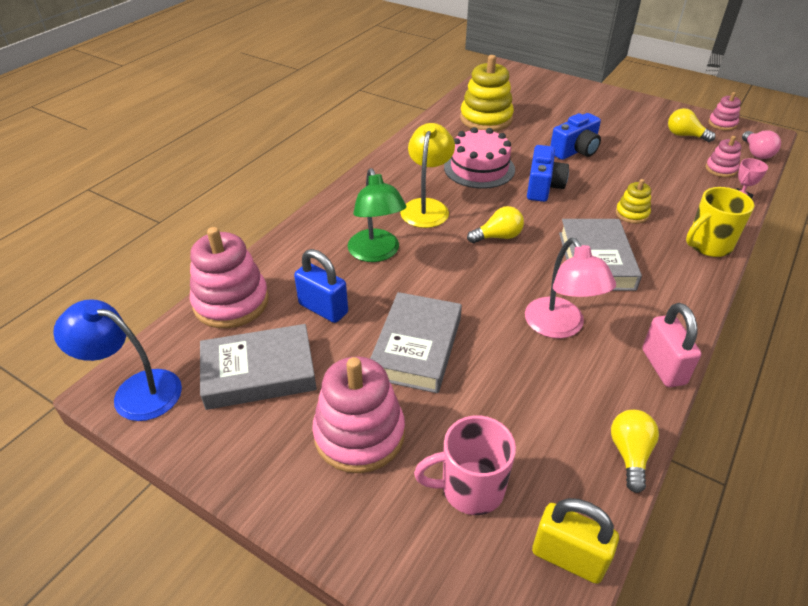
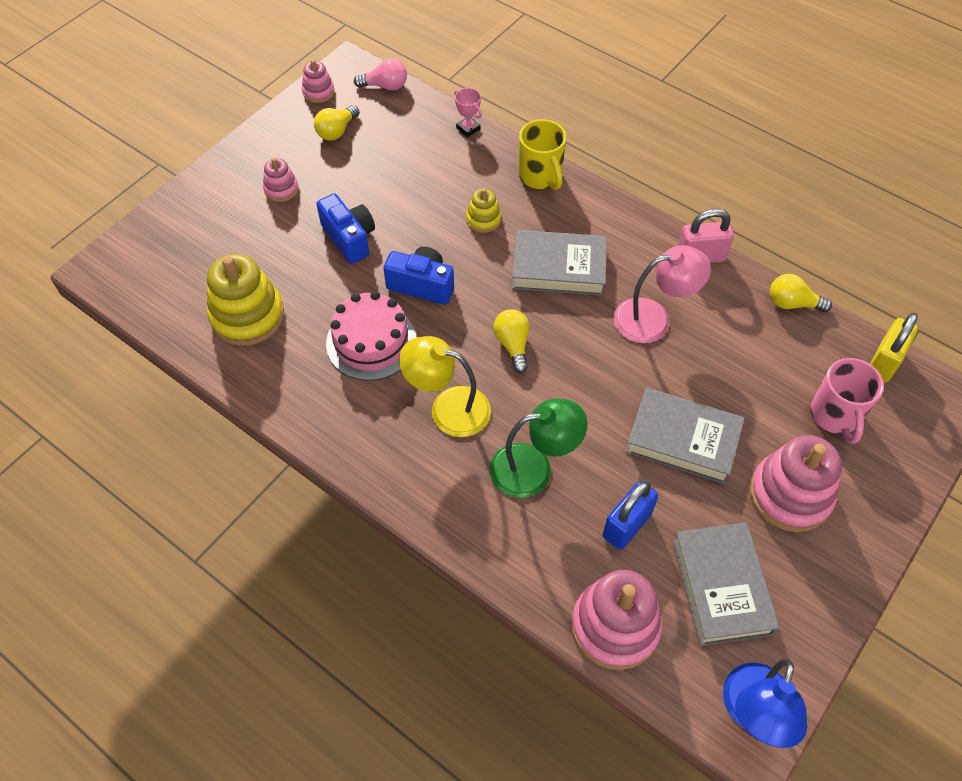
camera: 85 degrees left, 15 degrees up
pink stacking toy [706,136,742,177] -> pink stacking toy moved to [263,158,299,202]

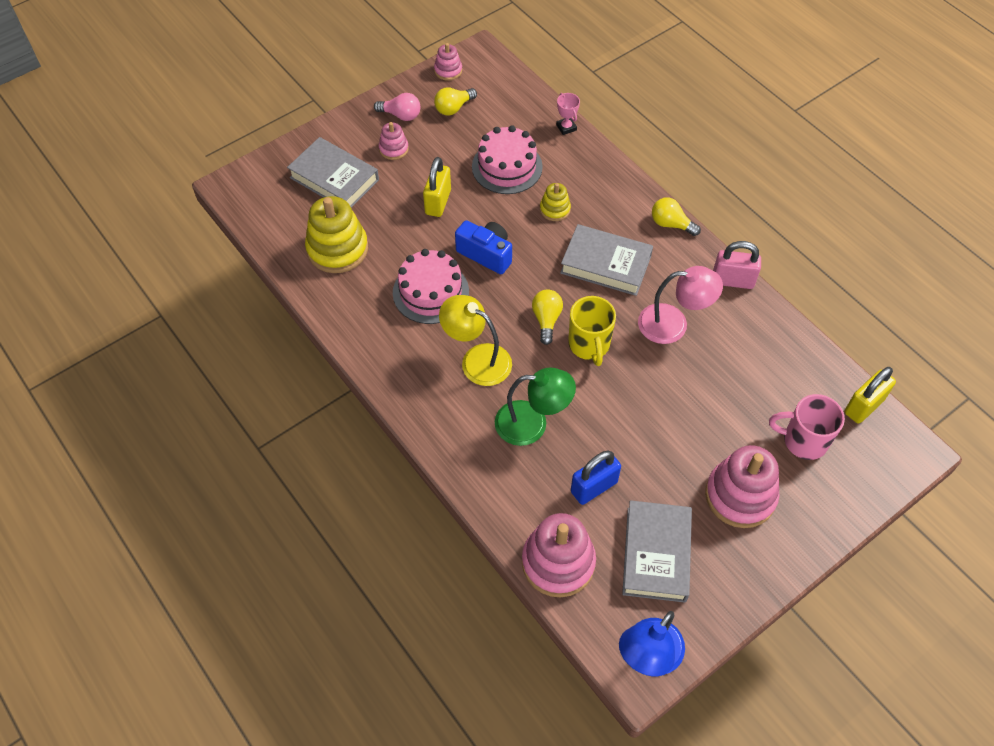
camera: 15 degrees right, 0 degrees up
blue camera [317,193,375,264] -> yellow padlock [423,157,451,217]
pink light bulb [354,59,407,90] -> pink light bulb moved to [374,93,420,121]
yellow mug [519,119,566,190] -> yellow mug moved to [568,296,616,366]
grey book [625,387,745,484] -> grey book moved to [287,137,379,208]
yellow light bulb [770,274,832,312] -> yellow light bulb moved to [652,197,701,236]
pink mug [810,358,884,444] -> pink mug turned 90 degrees clockwise [769,394,845,460]
none -> pink cake [472,125,543,194]

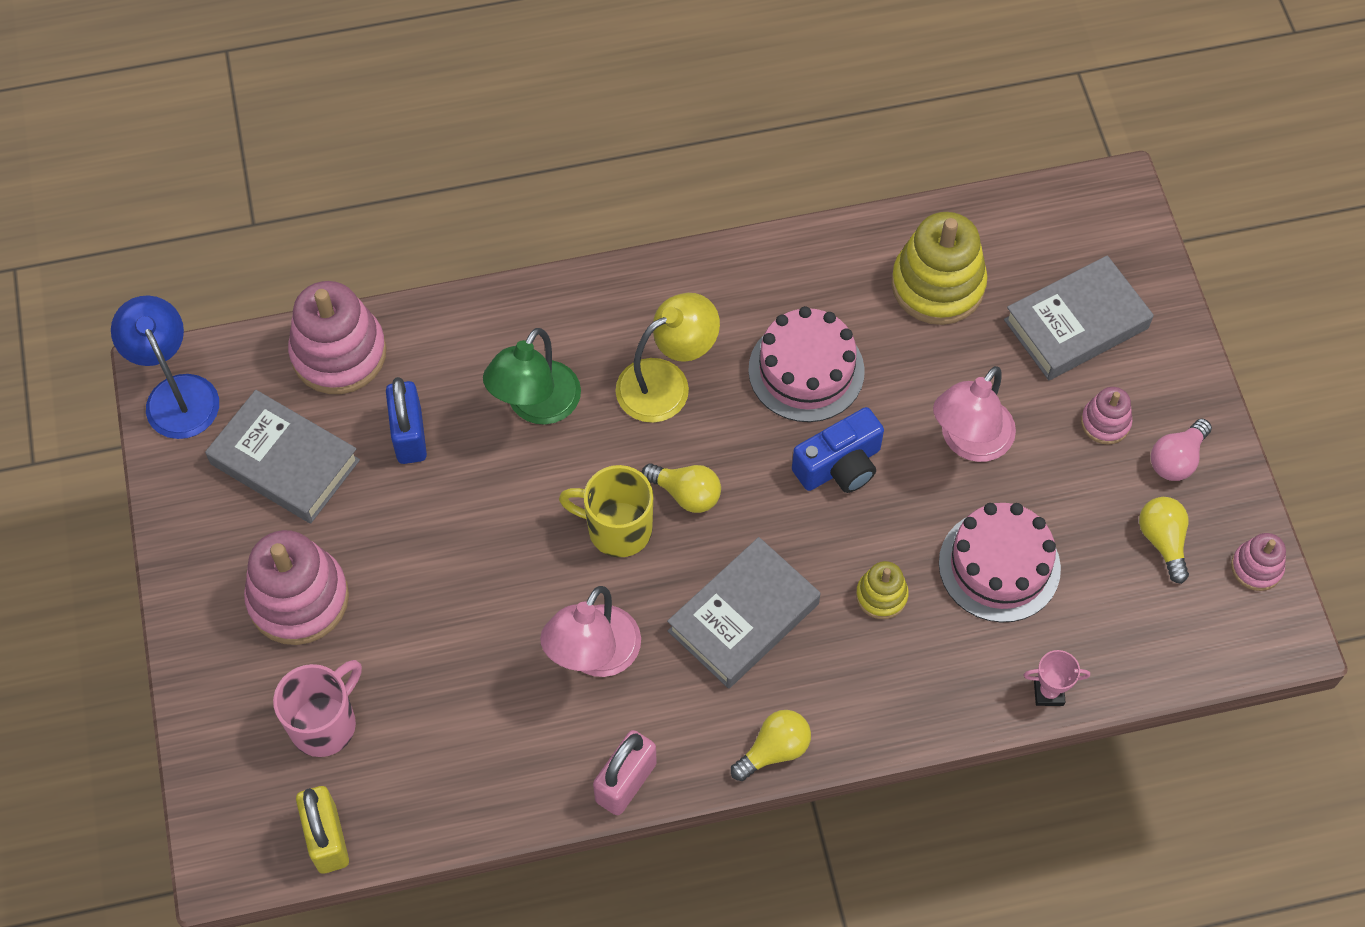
camera: 115 degrees right, 5 degrees up
yellow padlock [423,157,451,217] -> pink lamp [933,366,1016,462]

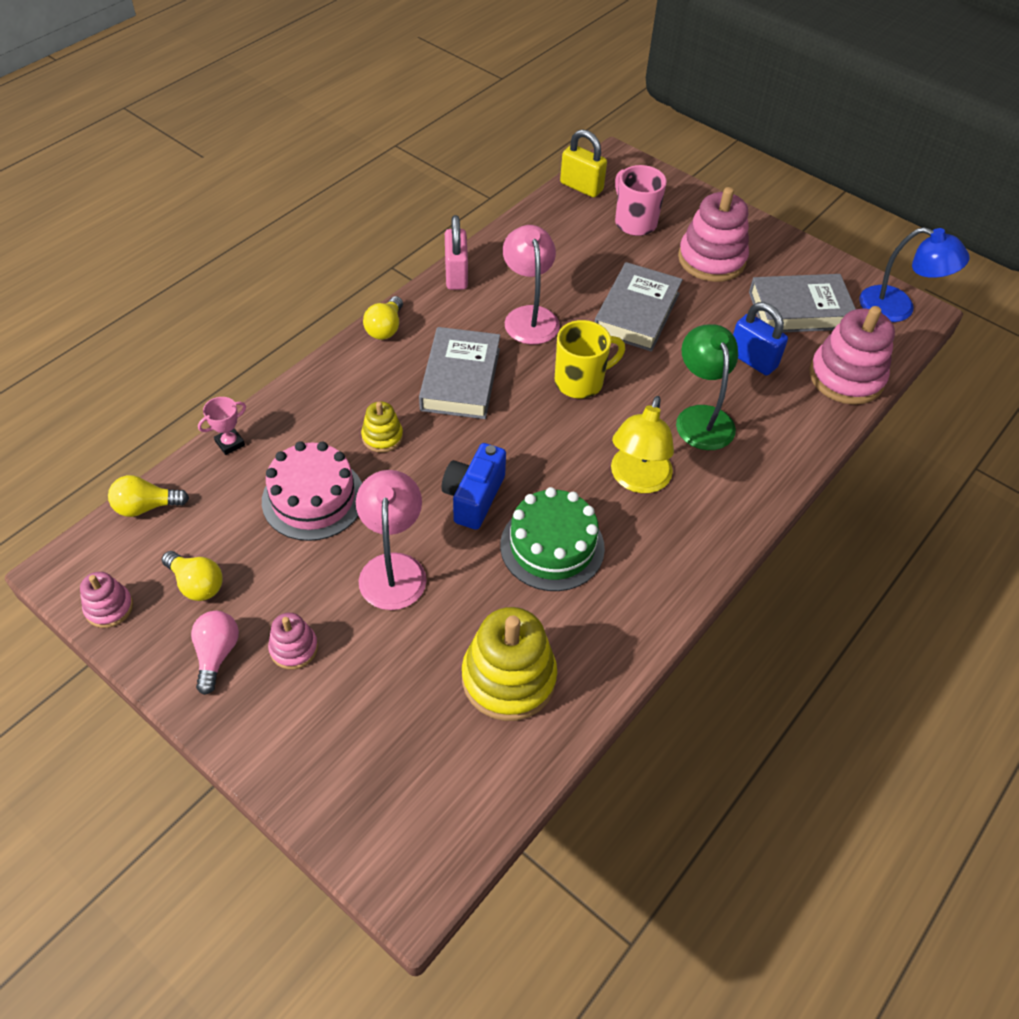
camera: 140 degrees right, 10 degrees down
pink mug [273,660,362,757] -> pink mug turned 150 degrees clockwise [615,165,667,236]
yellow light bulb [642,464,721,513] -> yellow light bulb moved to [108,475,189,517]
pink cake [748,306,865,422] -> green cake [500,487,605,591]
grey book [1004,255,1154,380] -> grey book moved to [595,262,683,352]

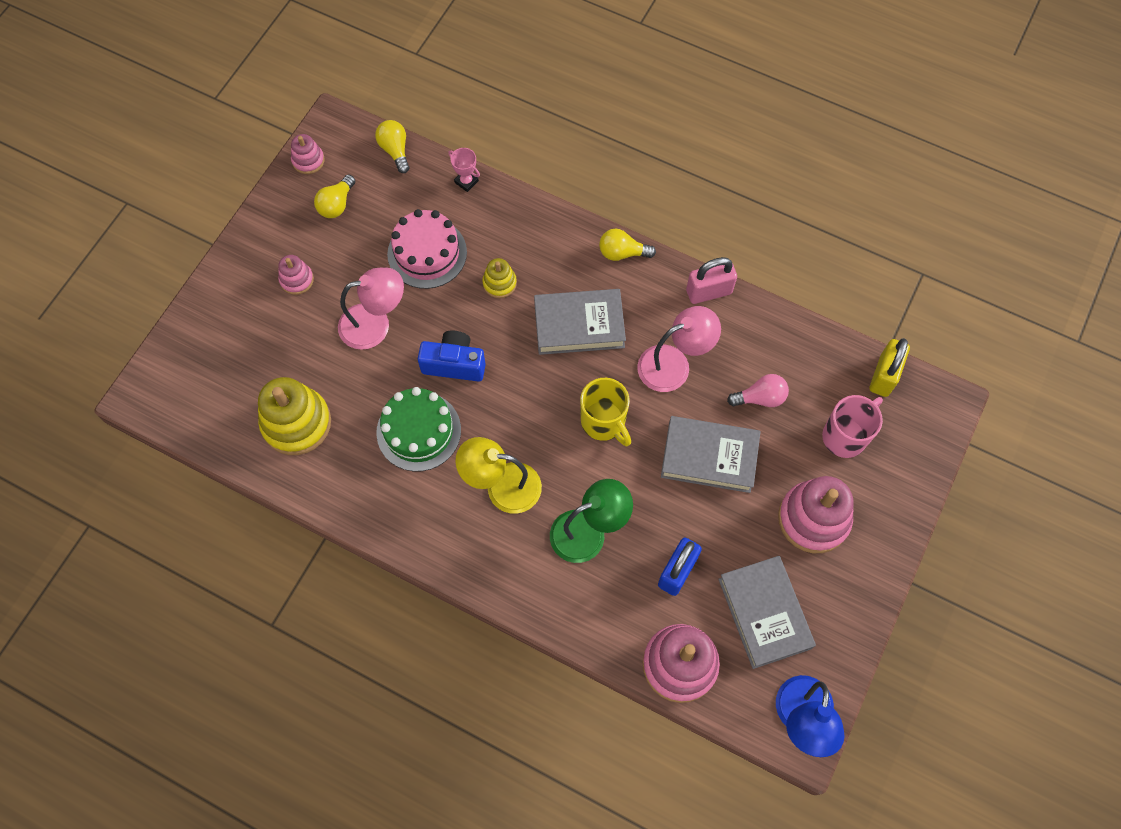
camera: 80 degrees right, 15 degrees up
pink light bulb [191,611,239,695] -> pink light bulb moved to [727,374,789,407]

